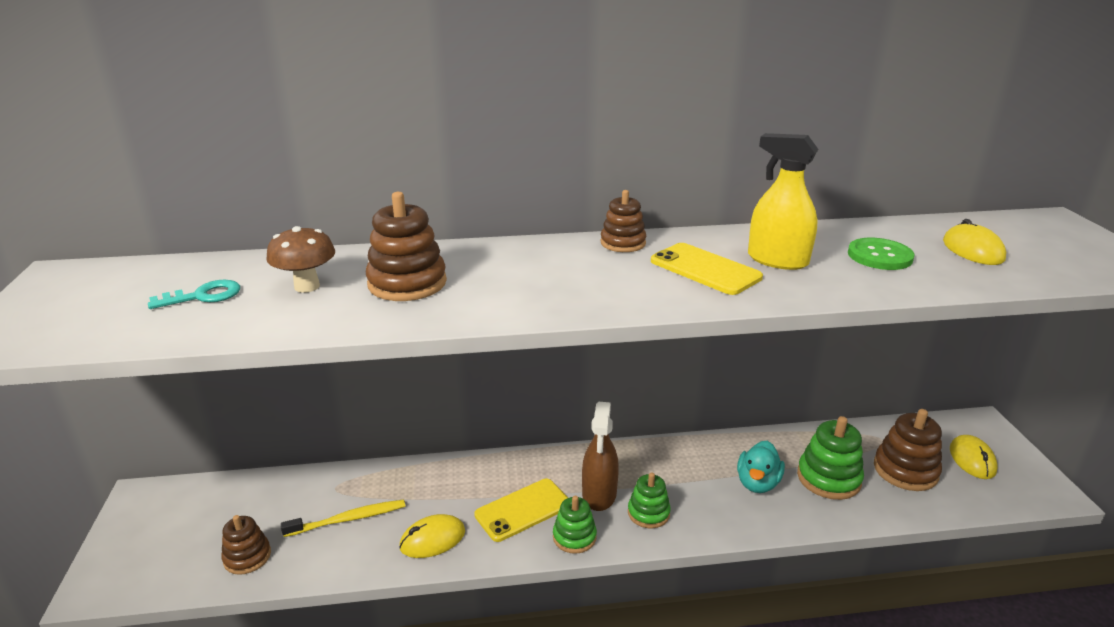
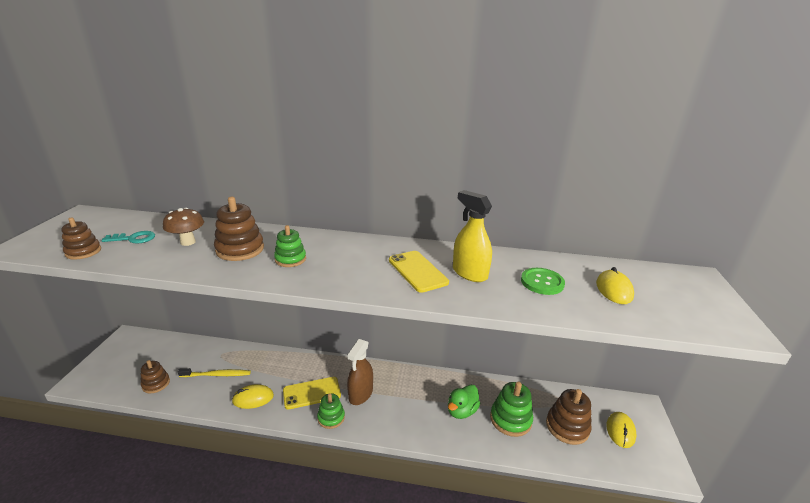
camera: 15 degrees right, 0 degrees up
brown stacking toy [601,190,646,252] -> brown stacking toy moved to [61,217,101,260]
green stacking toy [628,472,671,528] -> green stacking toy moved to [274,225,306,267]
turquoise duck [737,441,785,493] -> green duck [448,385,481,419]

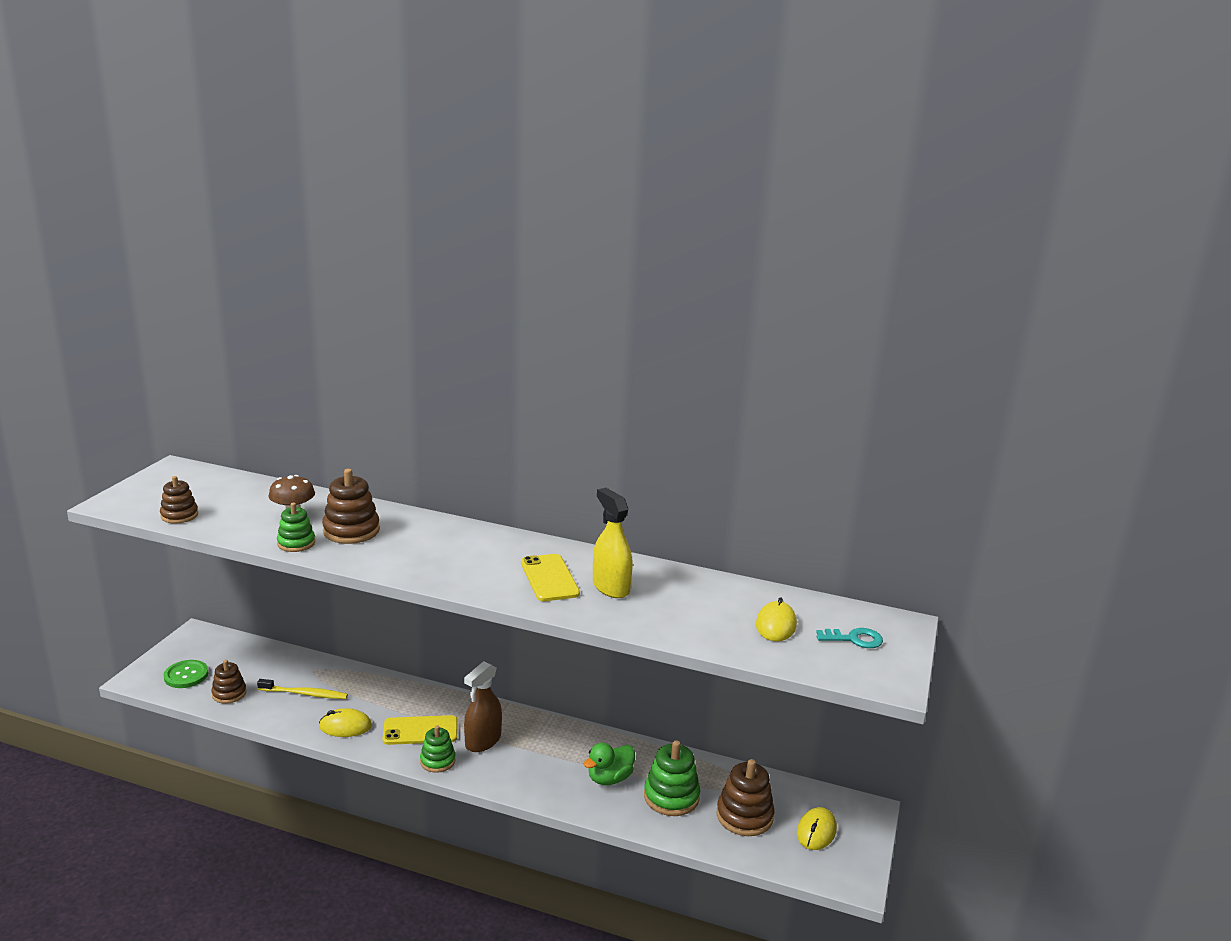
camera: 10 degrees right, 5 degrees down
turquoise key [102,231,155,243] -> turquoise key moved to [816,628,883,648]
green stacking toy [274,225,306,267] -> green stacking toy moved to [277,503,315,552]
green button [521,268,565,295] -> green button moved to [164,660,208,688]

